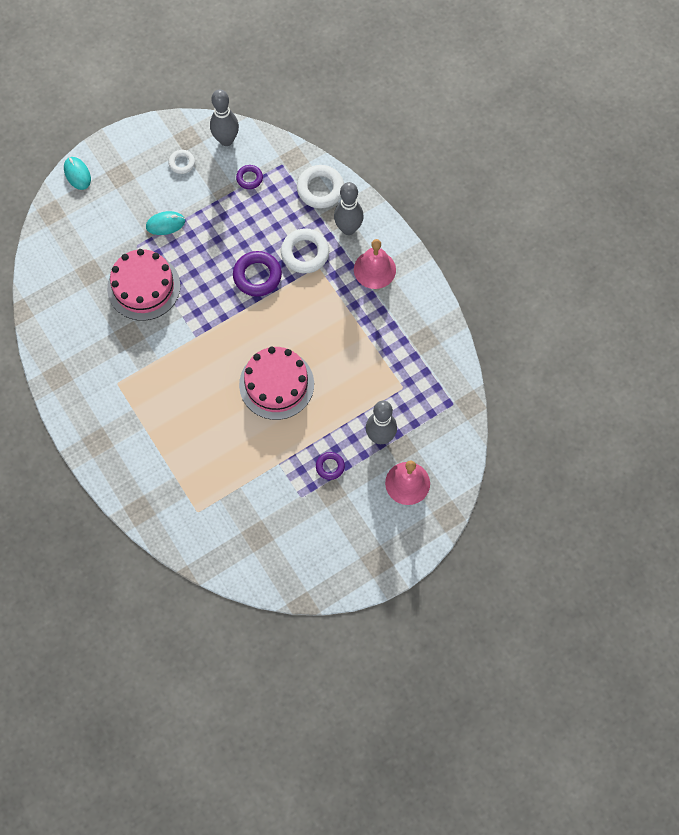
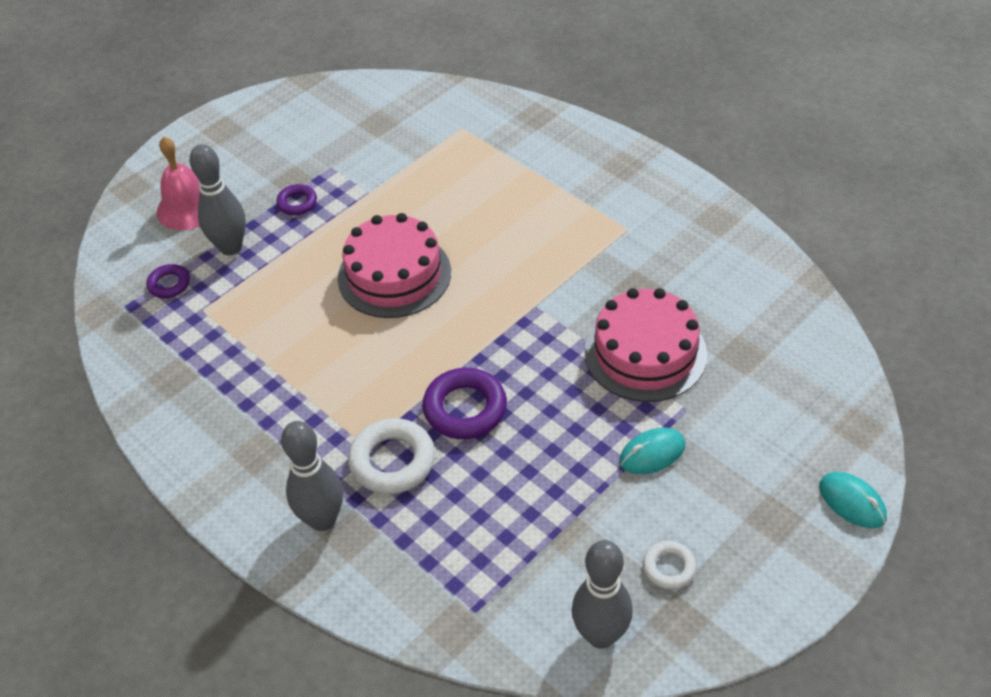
camera: 170 degrees right, 20 degrees down
purple ring [236,165,263,189] -> purple ring moved to [146,264,190,298]
white ring [297,165,344,209] -> none
pink bell [354,239,396,289] -> none

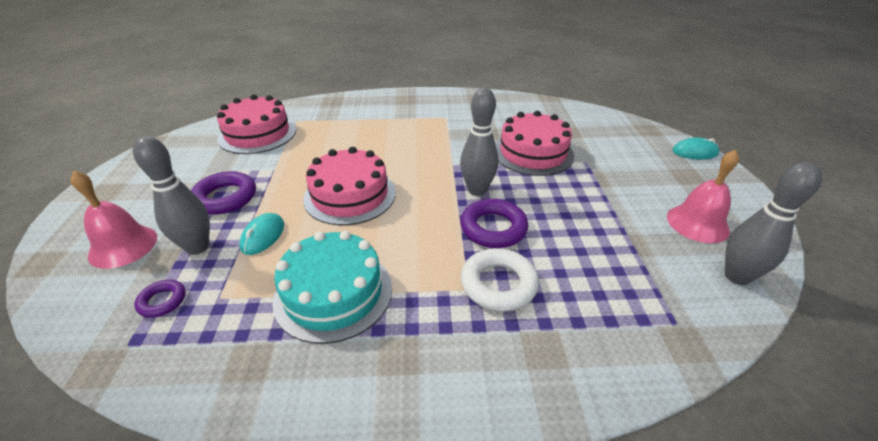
camera: 50 degrees left, 10 degrees down
purple ring [276,184,317,215] -> purple ring [191,171,256,214], size x1.77
grey bowling pin [281,421,343,531] -> grey bowling pin moved to [460,88,499,196]
turquoise mouse [619,428,685,474] -> turquoise mouse moved to [239,213,284,255]
white ring [643,541,696,590] -> pink bell [667,150,739,243]
none -> pink cake [217,94,296,154]
none -> turquoise cake [272,231,392,344]

